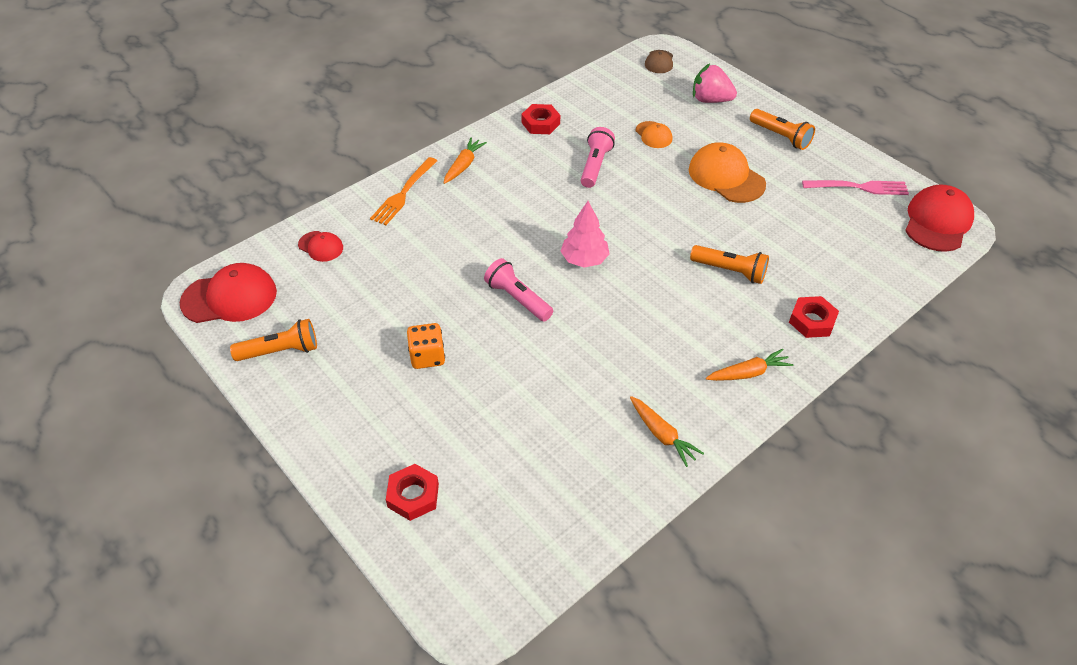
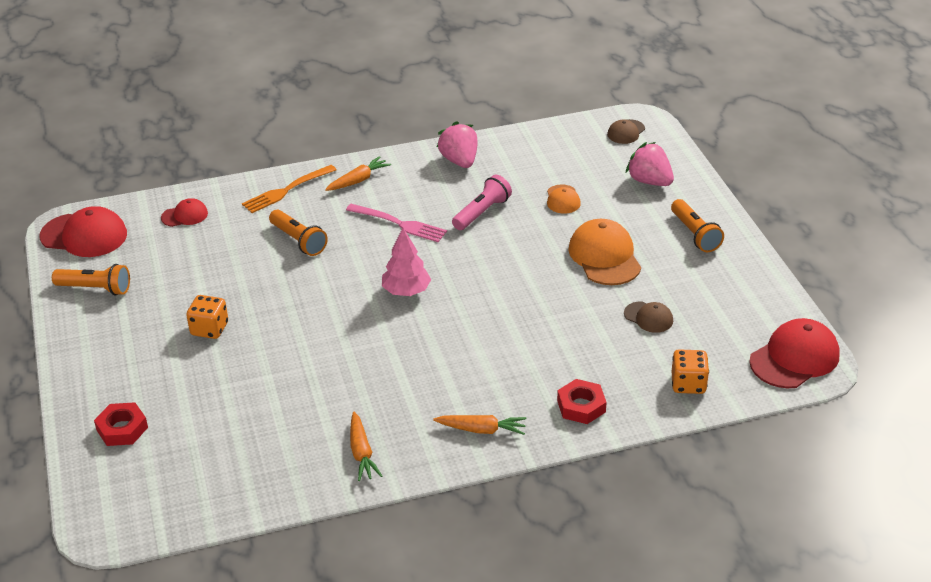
camera: 25 degrees right, 10 degrees down
red cap [298,231,343,262] -> red cap turned 75 degrees counterclockwise [161,198,208,227]
pink flashlight [484,258,553,321] -> none
red nut [521,104,560,134] -> pink strawberry [437,121,478,168]
orange flashlight [690,245,769,284] -> orange flashlight moved to [269,209,328,256]
pink fork [802,180,909,195] -> pink fork moved to [346,204,447,242]
none -> brown cap [624,302,673,333]
none -> orange dice [671,349,709,394]

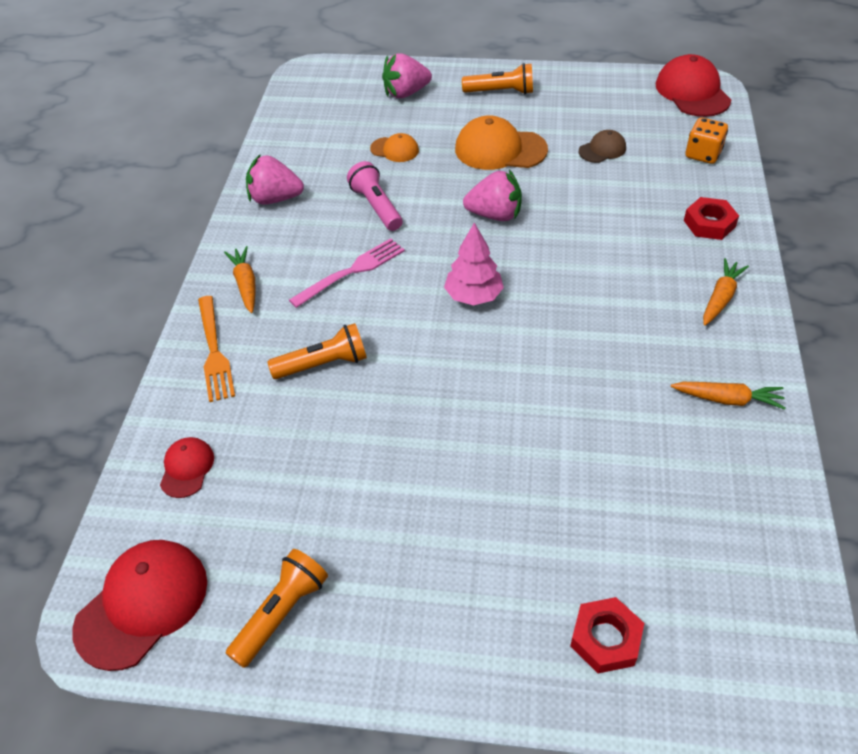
camera: 65 degrees left, 10 degrees up
orange dice [186,295,228,339] -> none
brown cap [607,119,645,144] -> none
none -> pink strawberry [463,170,522,221]

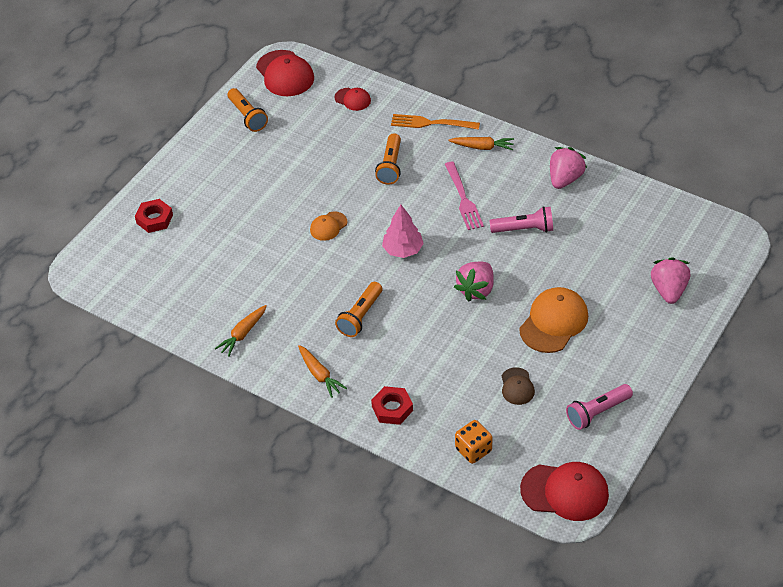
camera: 115 degrees right, 0 degrees up
orange cap [370,133,419,162] -> orange cap moved to [310,212,348,241]
orange flashlight [462,63,533,94] -> orange flashlight moved to [335,282,382,337]
none -> pink flashlight [566,384,633,430]

